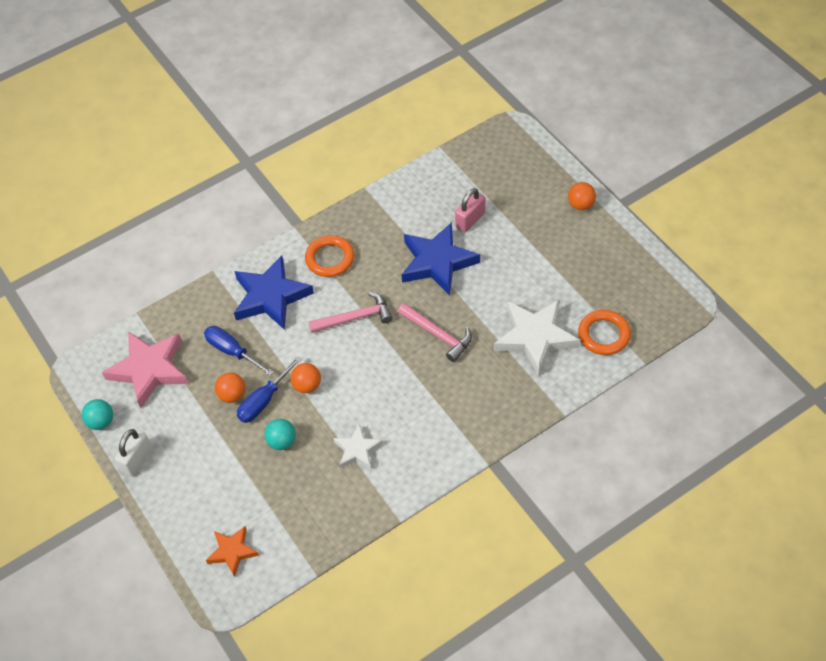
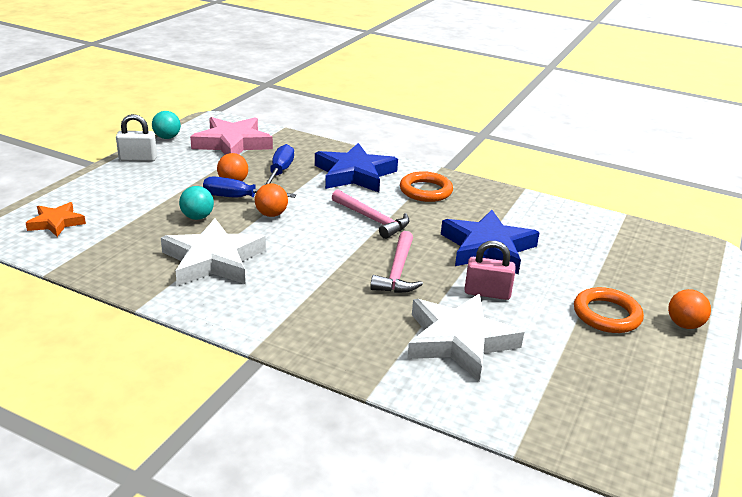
camera: 55 degrees right, 25 degrees down
white star [333,423,383,469] -> white star [161,218,266,286], size x1.80
pink padlock [455,188,485,232] -> pink padlock moved to [464,241,516,300]
orange ring [578,310,631,355] -> orange ring moved to [574,287,644,333]

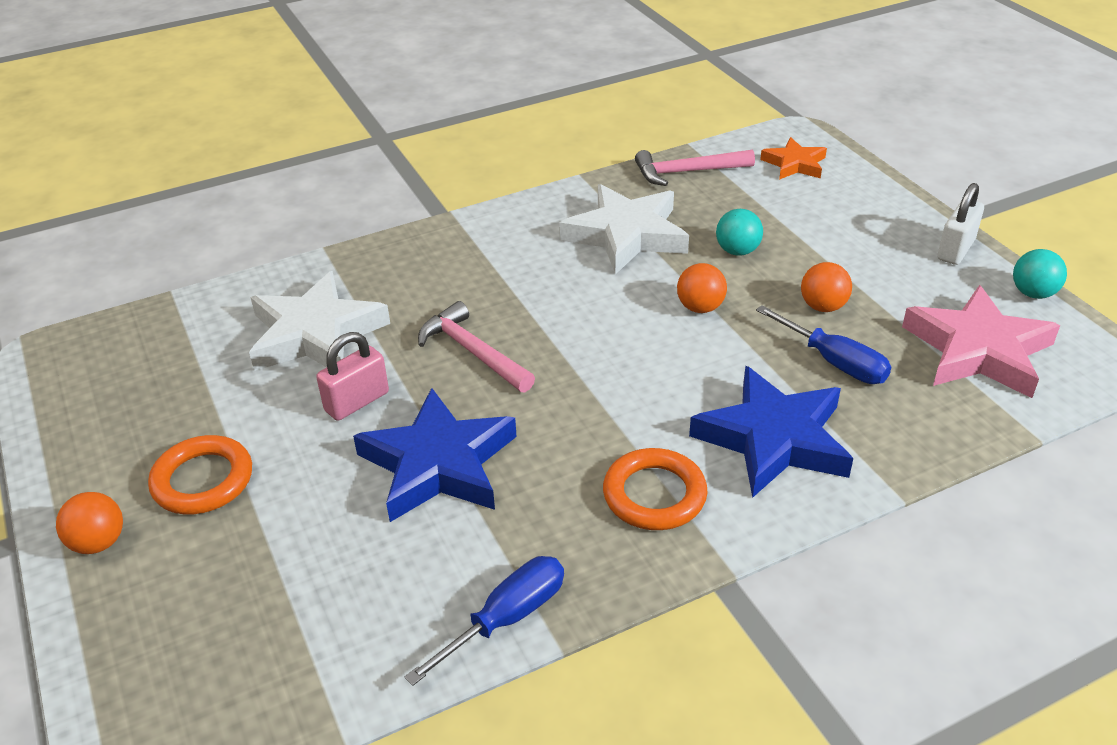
camera: 130 degrees right, 10 degrees up
blue screwdriver [203,177,296,198] -> blue screwdriver moved to [405,556,564,686]
pink hammer [332,189,410,239] -> pink hammer moved to [635,149,755,186]

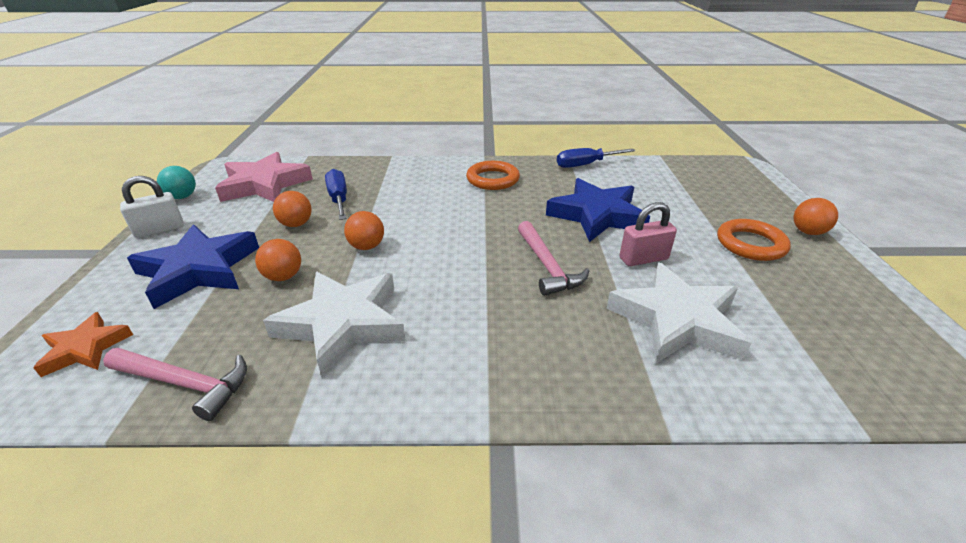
camera: 155 degrees left, 5 degrees down
blue star [689,366,854,498] -> blue star moved to [127,225,259,309]
turquoise ball [716,209,763,256] -> orange ball [255,239,301,281]

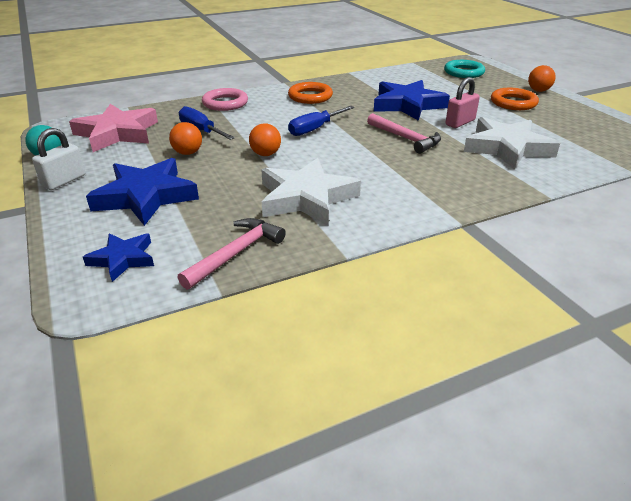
camera: 25 degrees left, 0 degrees up
orange star [33,312,133,377] -> blue star [83,233,154,282]
pink hammer [103,348,247,421] -> pink hammer turned 45 degrees counterclockwise [178,218,286,290]
orange ball [255,239,301,281] -> none
blue screwdriver [557,148,635,168] -> blue screwdriver moved to [288,106,355,136]
none -> pink ring [202,88,248,111]
none -> turquoise ring [444,60,485,78]

